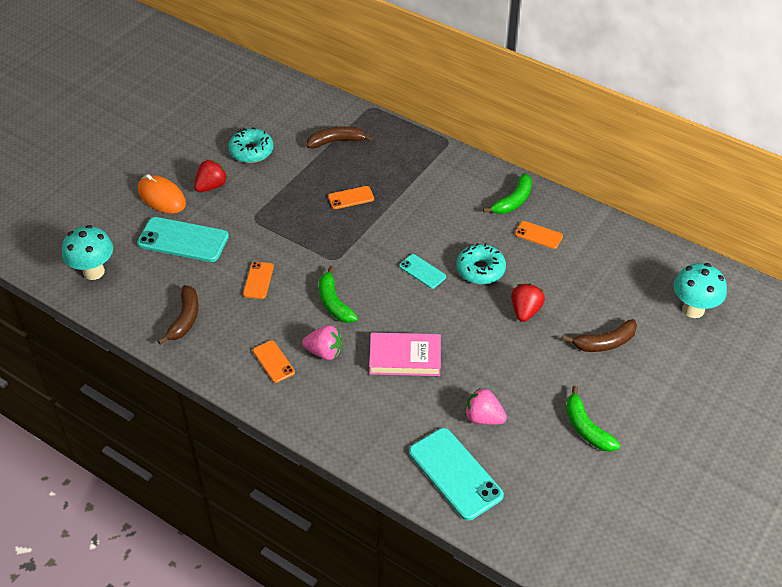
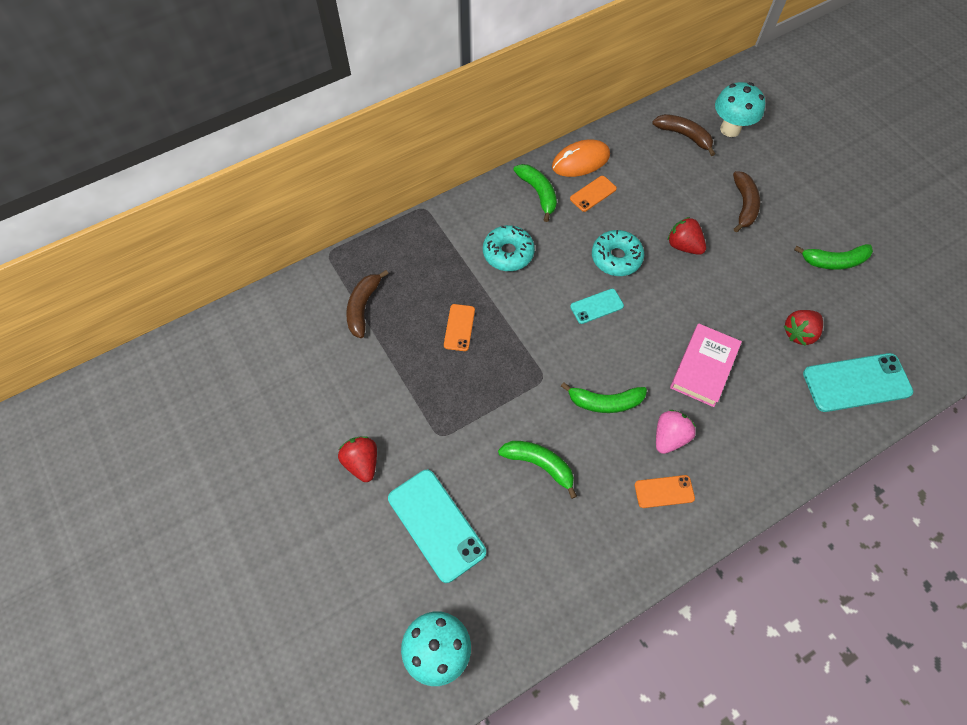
camera: 65 degrees left, 15 degrees up
turquoise phone [137,217,229,262] -> turquoise phone turned 75 degrees counterclockwise [388,470,486,583]
orange mouse [138,174,186,214] -> orange mouse moved to [552,139,610,177]
brown banana [158,285,199,344] -> brown banana moved to [652,114,715,156]
turquoise donut [228,127,274,163] -> turquoise donut moved to [483,225,535,271]
orange phone [243,262,274,299] -> green banana [498,441,577,499]
pink strawberry [465,388,507,425] -> red strawberry [783,310,823,346]

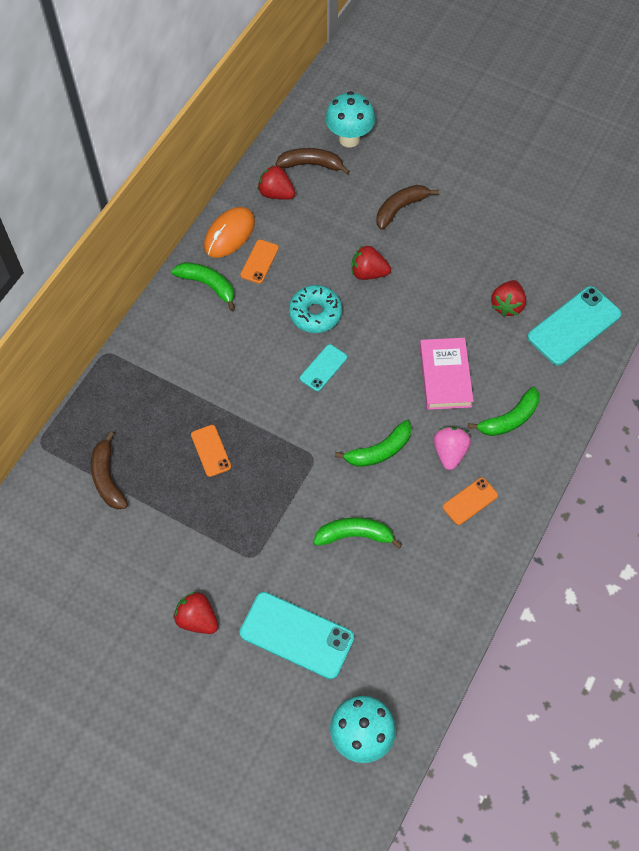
camera: 30 degrees left, 0 degrees up
turquoise donut [483,225,535,271] -> none
brown banana [733,171,760,232] -> brown banana turned 105 degrees counterclockwise [377,185,439,230]
green banana [794,244,873,270] -> green banana moved to [468,387,540,436]
none -> red strawberry [258,165,295,200]

